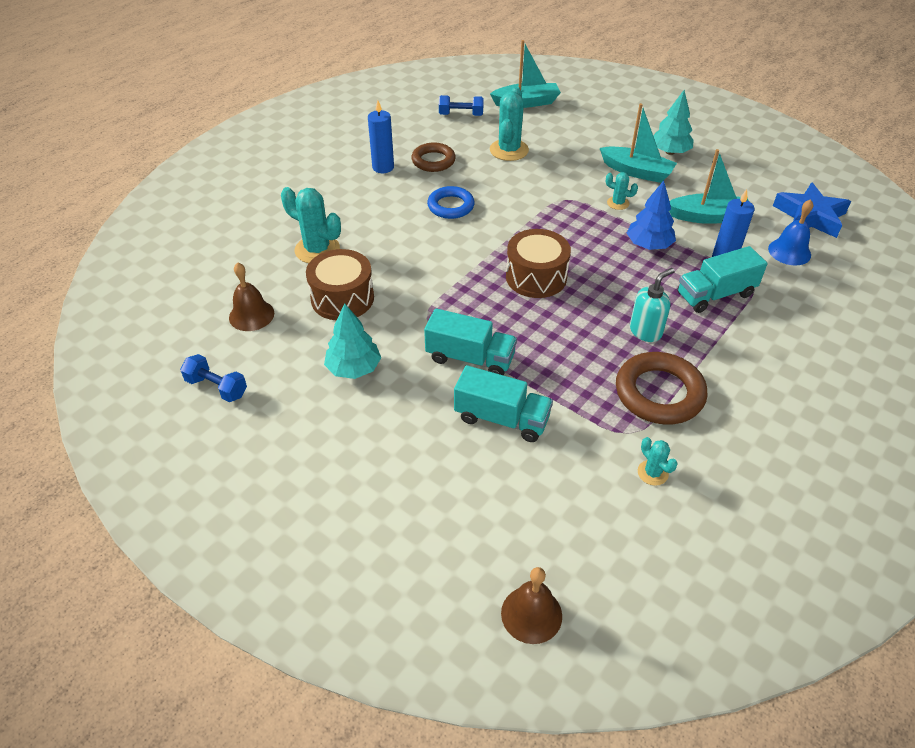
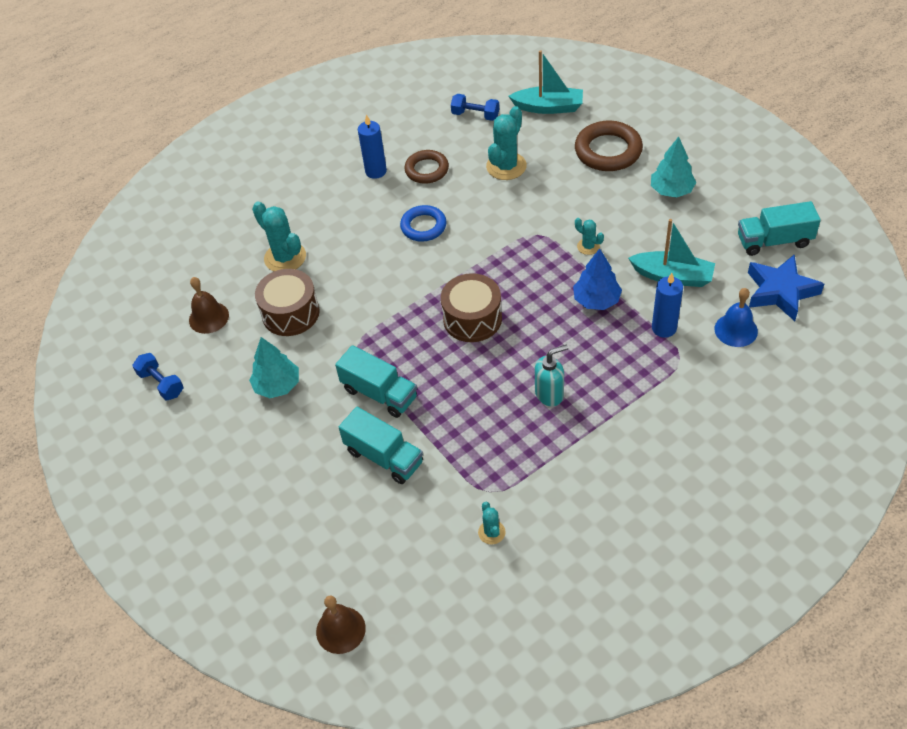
camera: 20 degrees right, 5 degrees up
turquoise boat [600,103,677,183] -> none
brown ring [616,352,707,425] -> brown ring moved to [575,121,643,171]
turquoise truck [677,246,767,313] -> turquoise truck moved to [738,201,821,256]

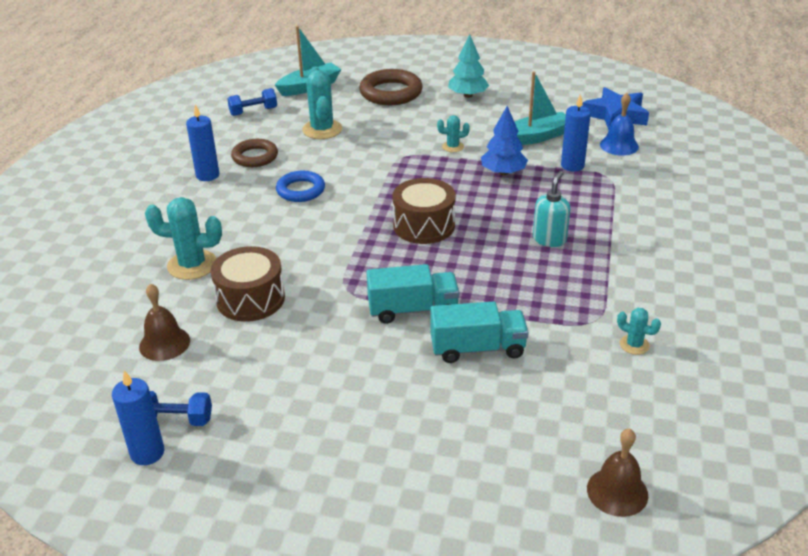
camera: 45 degrees left, 15 degrees down
turquoise tree [249,337,299,398] -> none
turquoise truck [738,201,821,256] -> none
none -> blue candle [112,370,164,465]

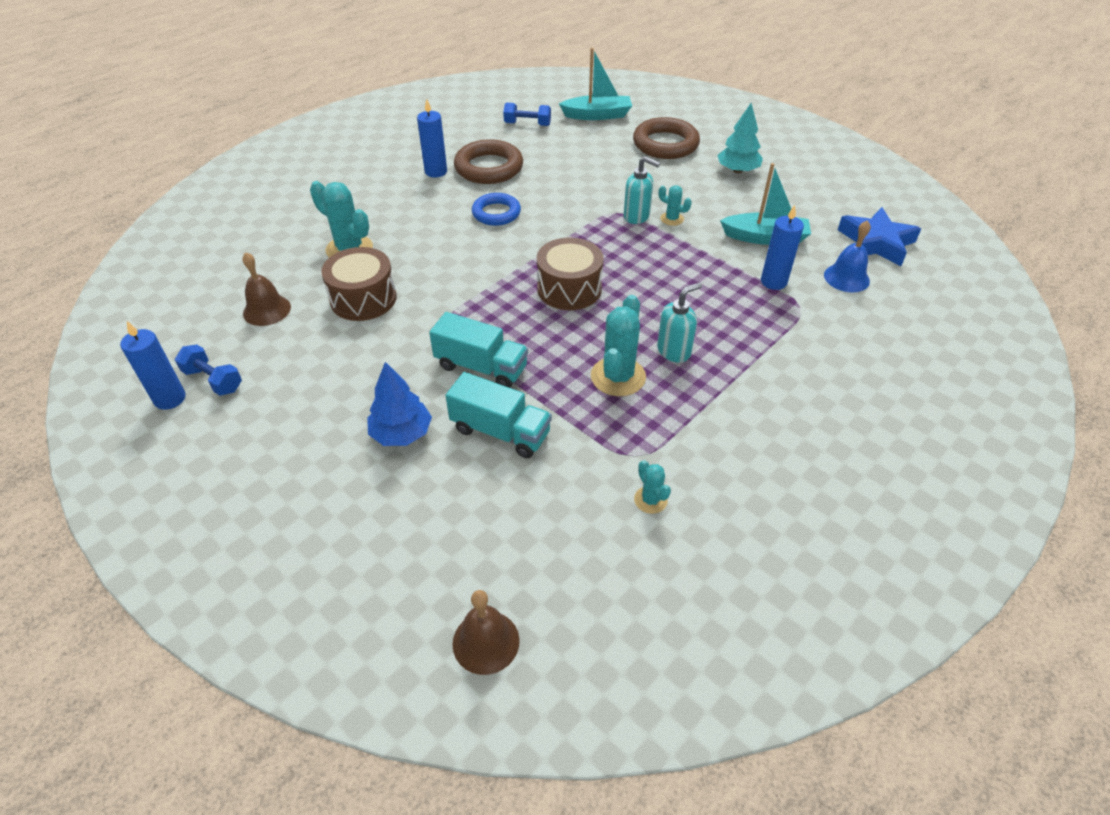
camera: 30 degrees right, 10 degrees up
brown ring [231,139,278,167] -> brown ring [454,139,523,184], size x1.51
turquoise cactus [302,67,342,139] -> turquoise cactus moved to [591,295,646,396]
blue tree [481,106,528,175] -> blue tree moved to [367,362,432,446]
none -> turquoise soap dispenser [624,156,660,224]

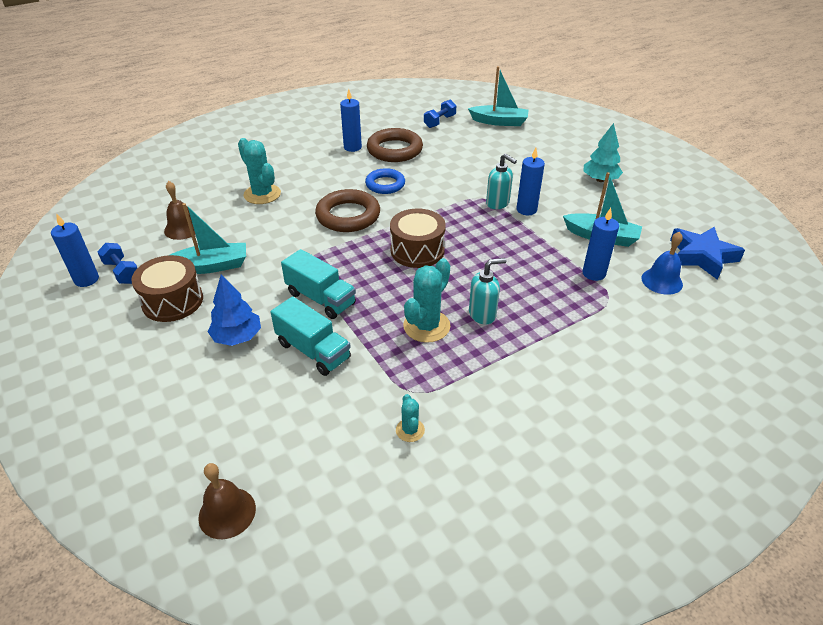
camera: 15 degrees right, 5 degrees down
brown drum [321,247,397,321] -> brown drum moved to [131,255,203,322]
blue dumbbell [503,103,551,126] -> blue dumbbell turned 75 degrees counterclockwise [424,99,456,128]
brown ring [633,117,700,159] -> brown ring moved to [315,189,380,232]
turquoise cactus [659,185,692,226] -> blue candle [517,148,545,215]
none -> turquoise boat [170,203,246,274]

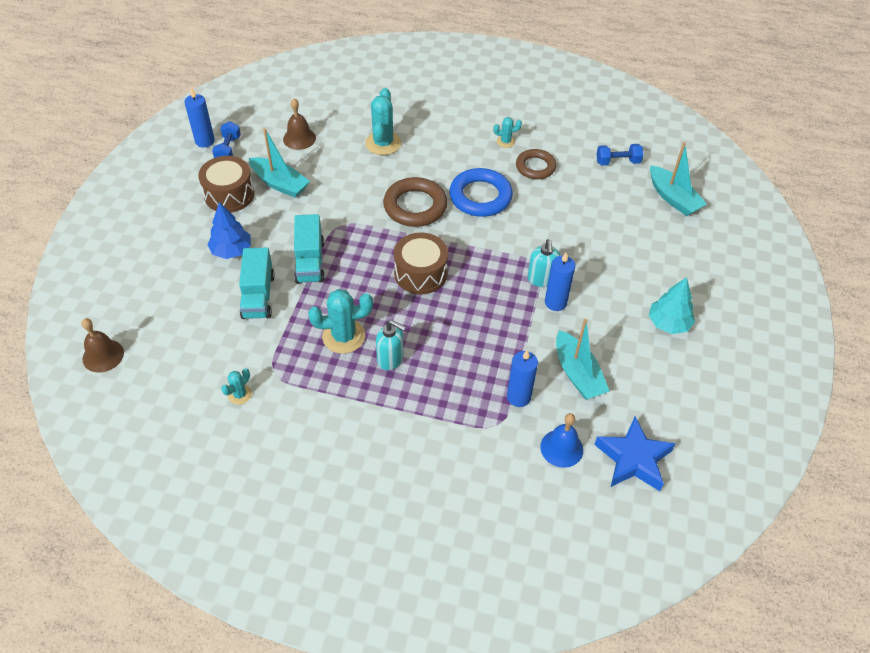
camera: 45 degrees right, 10 degrees up
blue candle [340,89,362,152] -> turquoise cactus [494,117,522,148]
blue ring [365,168,405,194] -> blue ring [449,168,513,217], size x1.51
brown ring [367,128,423,162] -> brown ring [516,149,556,179], size x0.66

